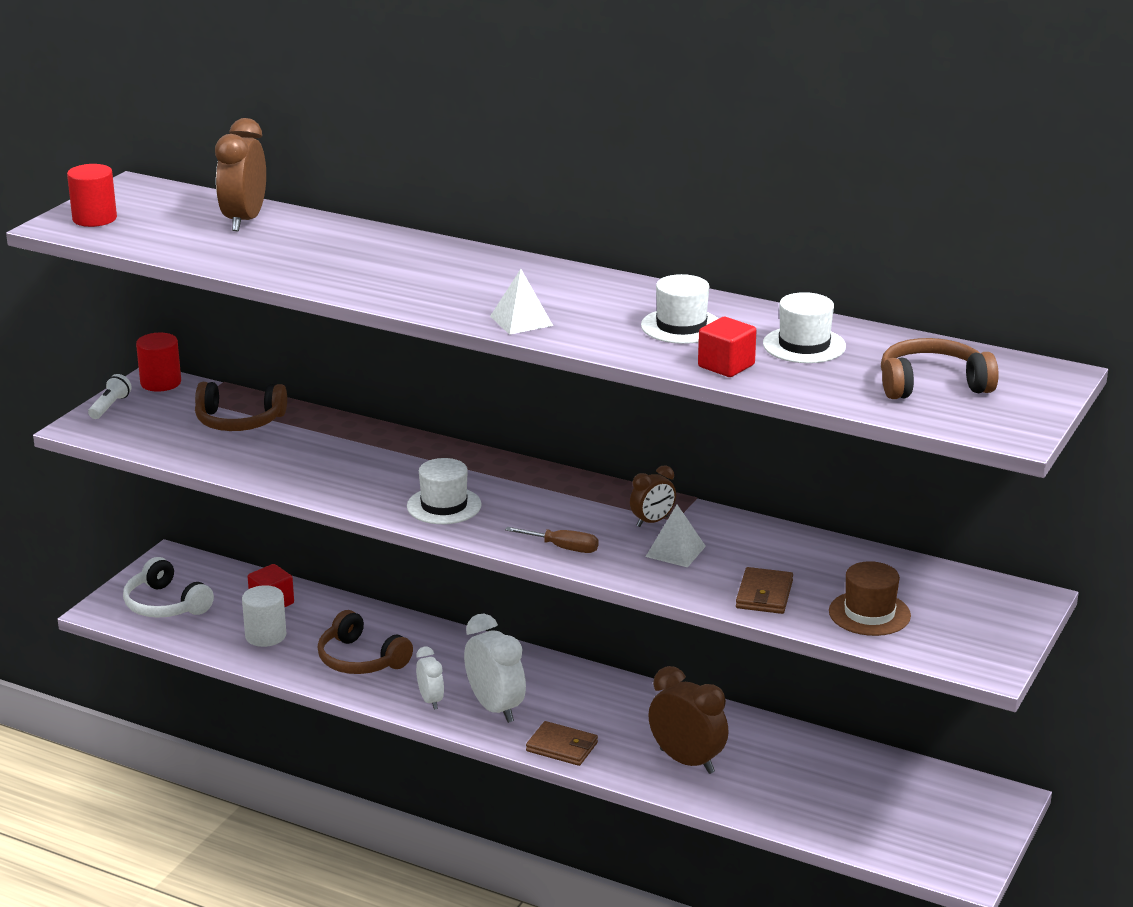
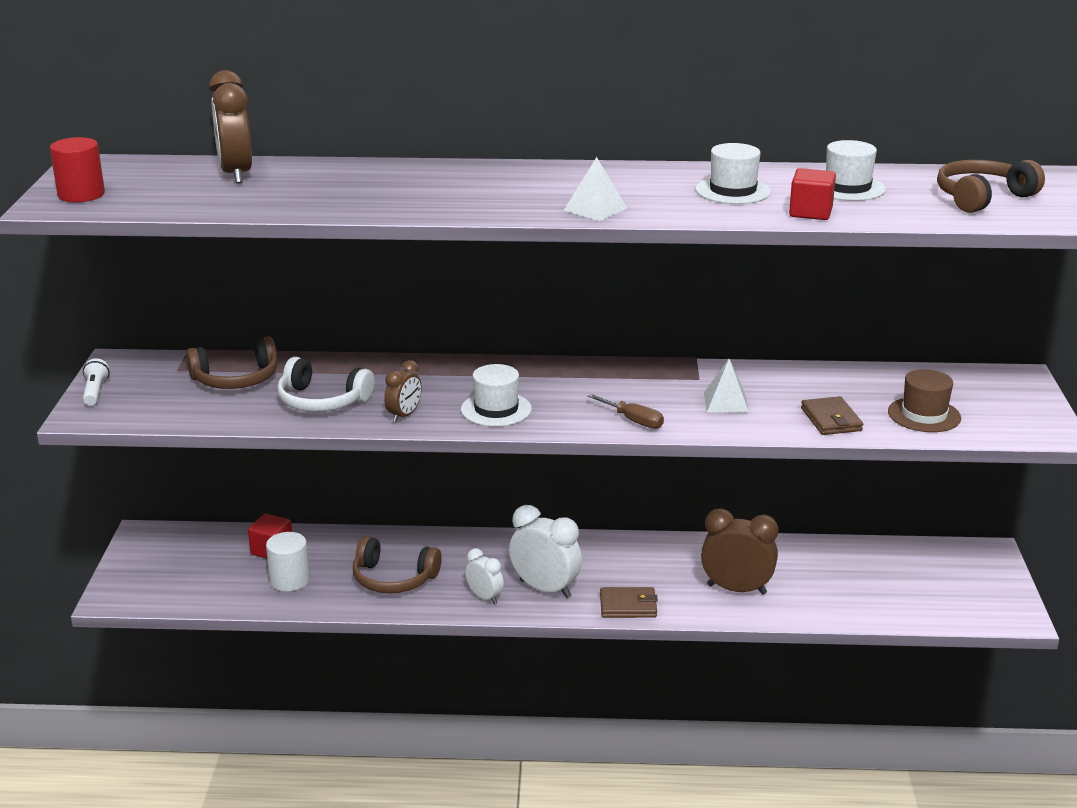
camera: 25 degrees left, 0 degrees up
white headphones [123,557,214,618] -> white headphones moved to [277,357,375,412]
red cylinder [136,333,181,392] -> none
brown screwdriver [505,527,599,553] -> brown screwdriver turned 45 degrees clockwise [587,394,664,429]
brown clock [630,465,676,527] -> brown clock moved to [384,360,422,422]

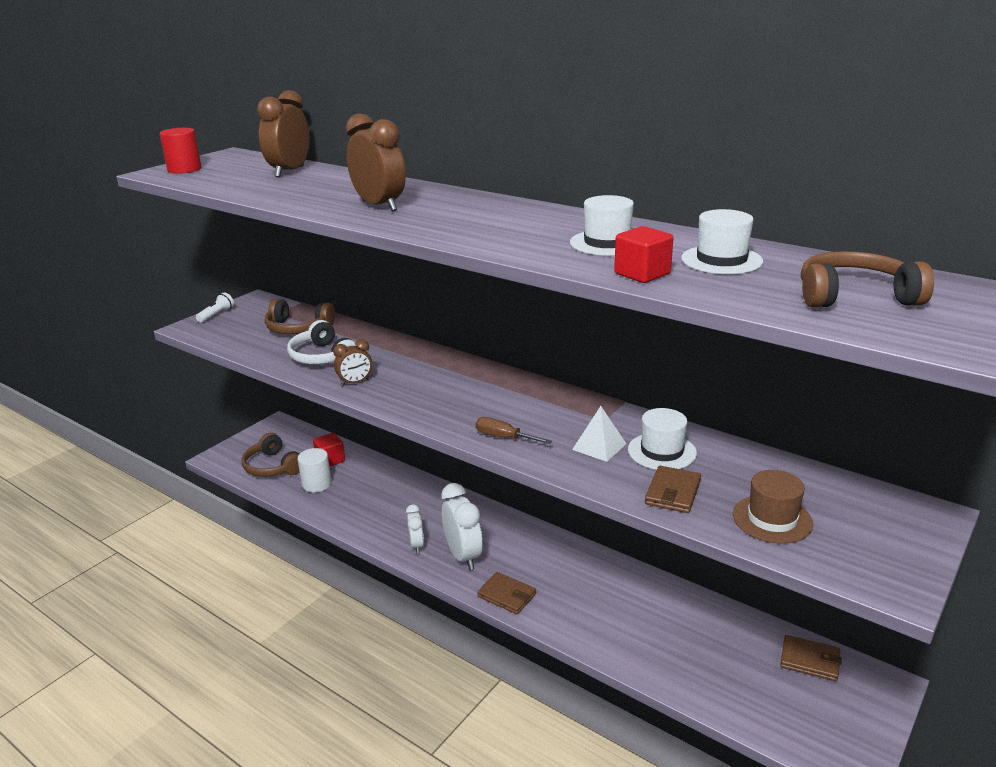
camera: 35 degrees right, 0 degrees up
brown headphones [353,536,442,593] -> brown headphones moved to [241,433,300,477]
white hat [461,364,532,427] -> white hat moved to [628,408,697,470]
white pyramid [563,157,627,221] -> none
brown screwdriver [587,394,664,429] -> brown screwdriver turned 135 degrees clockwise [476,417,552,444]
brown clock [701,509,779,595] -> brown clock moved to [346,113,406,211]
none -> brown wallet [780,635,842,681]

